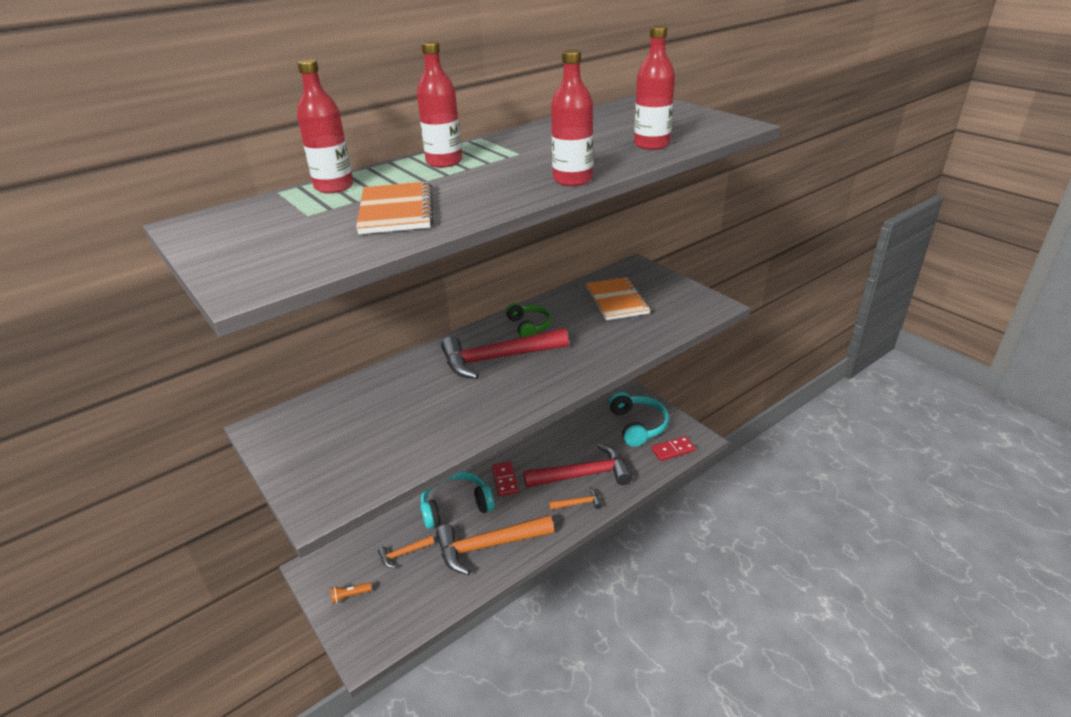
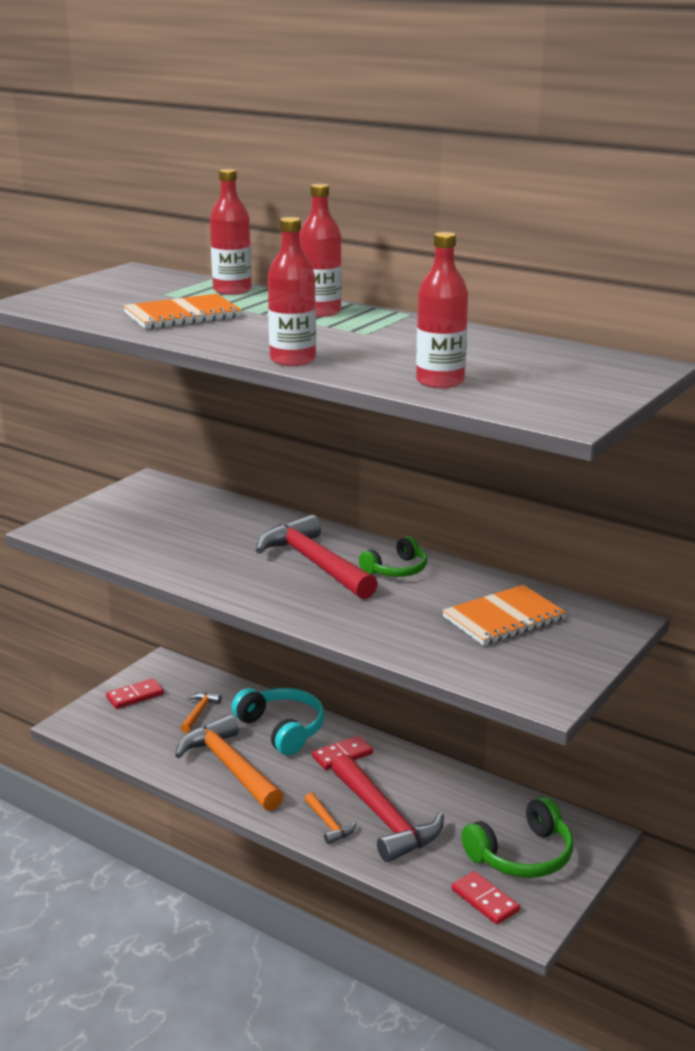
camera: 70 degrees right, 10 degrees down
orange flashlight [330,582,372,604] -> red domino [106,678,164,709]
orange hammer [378,536,434,568] -> orange hammer turned 60 degrees clockwise [180,692,222,733]
turquoise headphones [609,392,669,447] -> green headphones [461,797,573,878]

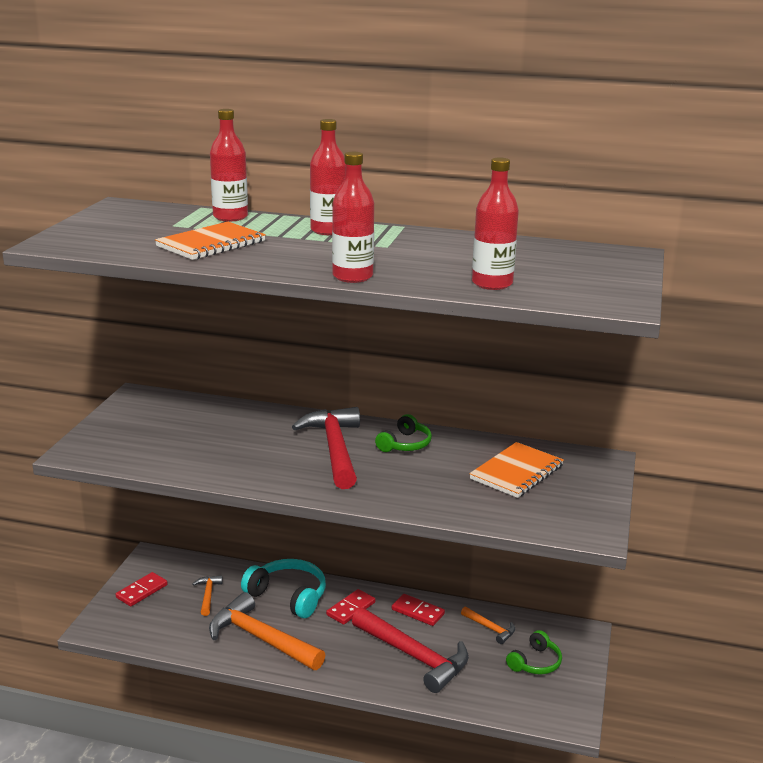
camera: 20 degrees left, 0 degrees up
red hammer [256,514,378,599] -> red hammer turned 45 degrees clockwise [292,407,360,489]
orange hammer [305,793,356,844] -> orange hammer moved to [461,607,515,644]
red domino [452,871,520,925] -> red domino moved to [392,594,445,626]
green headphones [461,797,573,878] -> green headphones [506,630,562,675], size x0.62

